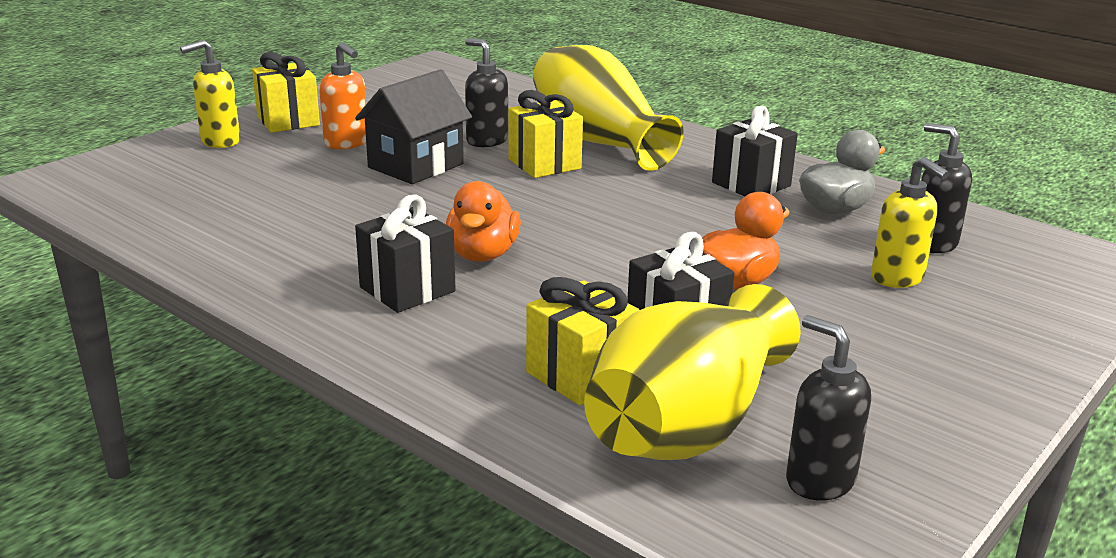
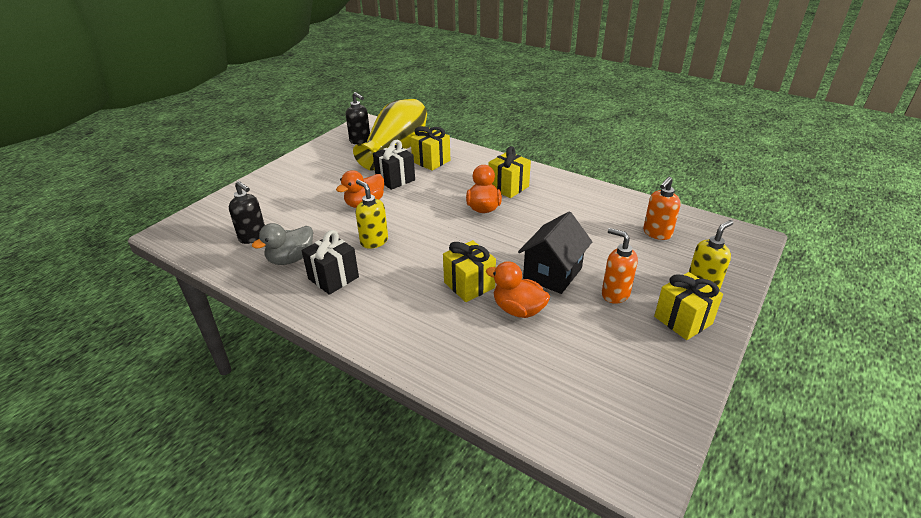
camera: 175 degrees right, 10 degrees up
black gift [355,194,456,313] -> yellow gift [488,146,531,198]
black soap dispenser [465,38,508,147] -> orange duck [486,261,550,318]
yellow vase [533,45,684,171] -> none
yellow soap dispenser [871,157,949,288] -> yellow soap dispenser moved to [356,180,388,249]
none -> orange soap dispenser [643,177,681,240]

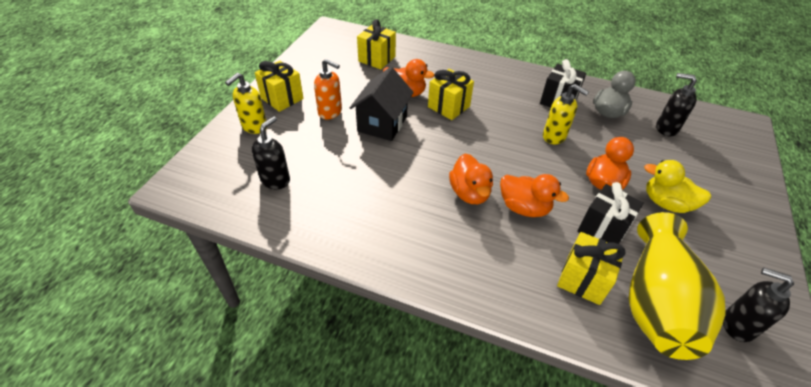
camera: 165 degrees right, 10 degrees up
yellow gift [488,146,531,198] -> yellow gift moved to [357,19,396,69]
orange soap dispenser [643,177,681,240] -> black soap dispenser [252,116,290,189]
none -> orange duck [500,174,569,217]
none -> yellow duck [644,160,711,213]

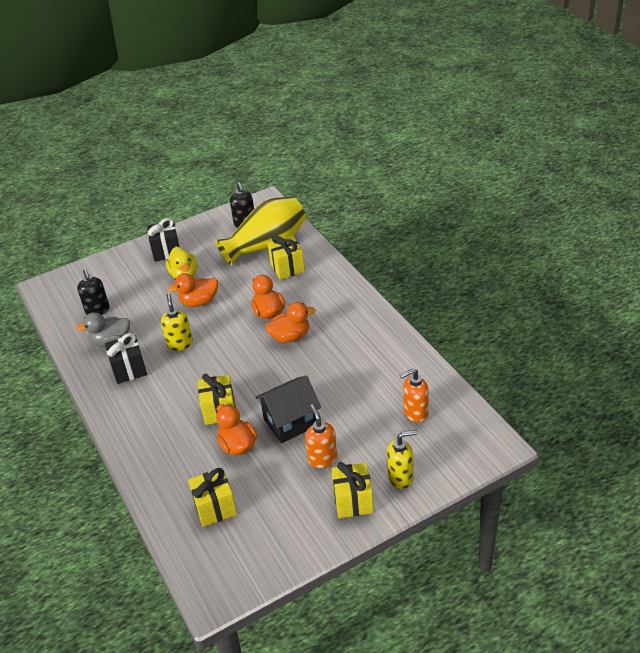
camera: 135 degrees left, 5 degrees down
black soap dispenser [252,116,290,189] -> orange soap dispenser [400,368,428,422]
orange duck [449,153,493,204] -> orange duck turned 45 degrees clockwise [265,302,315,343]
black gift [577,182,644,244] -> black gift moved to [147,218,180,261]

